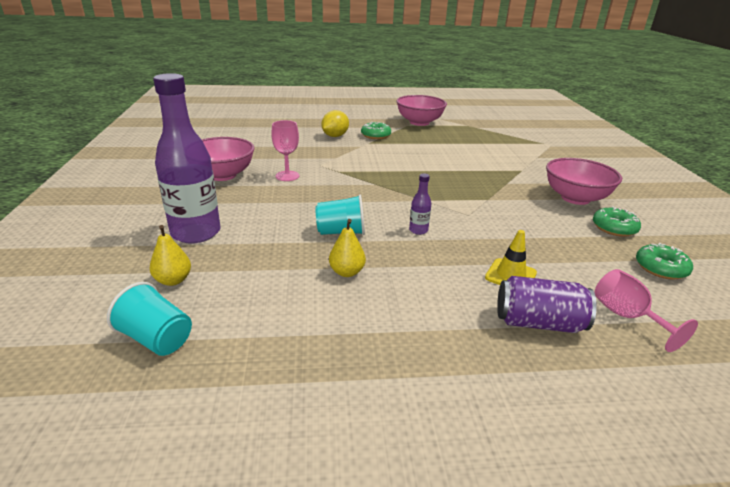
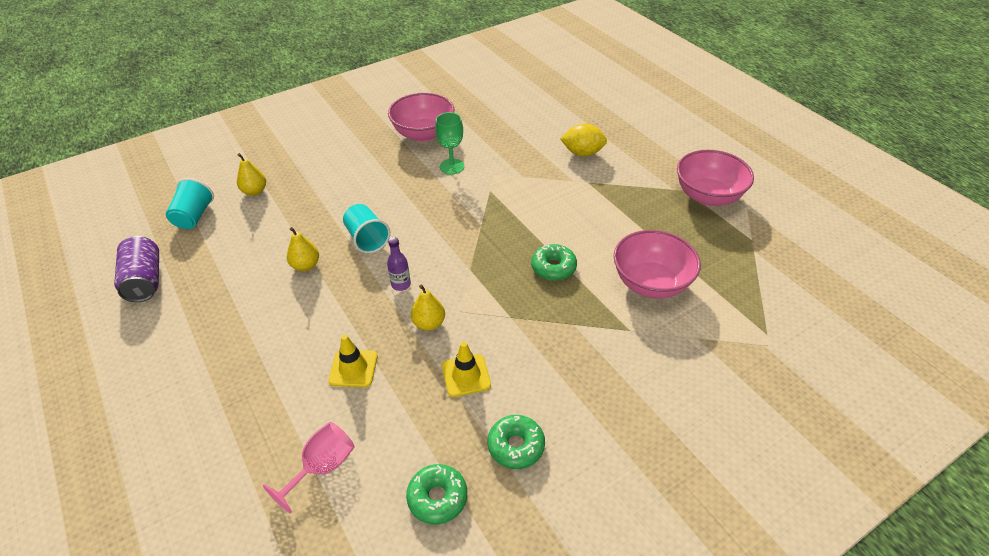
camera: 65 degrees right, 15 degrees up
purple bottle [153,73,221,243] -> none
pink goblet [271,120,299,181] -> green goblet [435,112,464,174]
green donut [361,122,391,139] -> green donut moved to [531,244,577,281]
purple can [497,276,597,333] -> purple can moved to [114,236,159,302]
pink bowl [546,158,622,205] -> pink bowl moved to [613,230,701,299]
none -> yellow pear [411,284,445,331]
none -> yellow traffic cone [442,342,491,397]

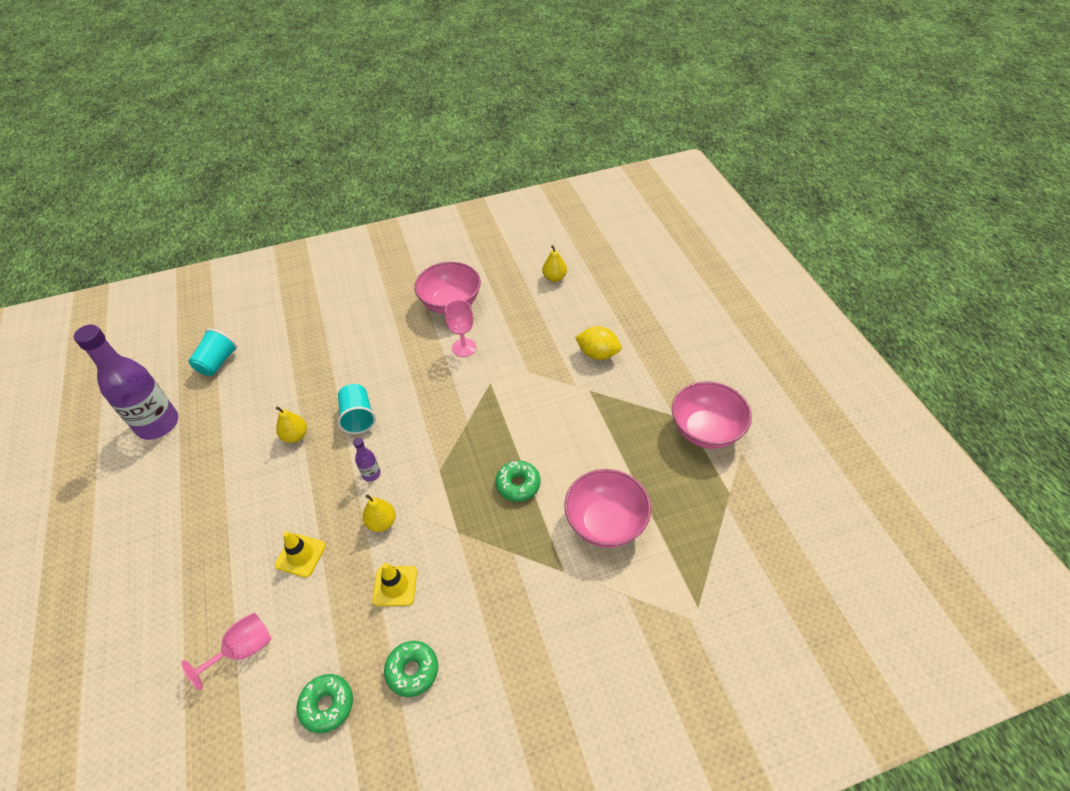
camera: 15 degrees right, 5 degrees up
purple can [114,236,159,302] -> purple bottle [74,324,178,440]
yellow pear [237,153,266,196] -> yellow pear moved to [542,245,567,282]
green goblet [435,112,464,174] -> pink goblet [445,300,477,357]

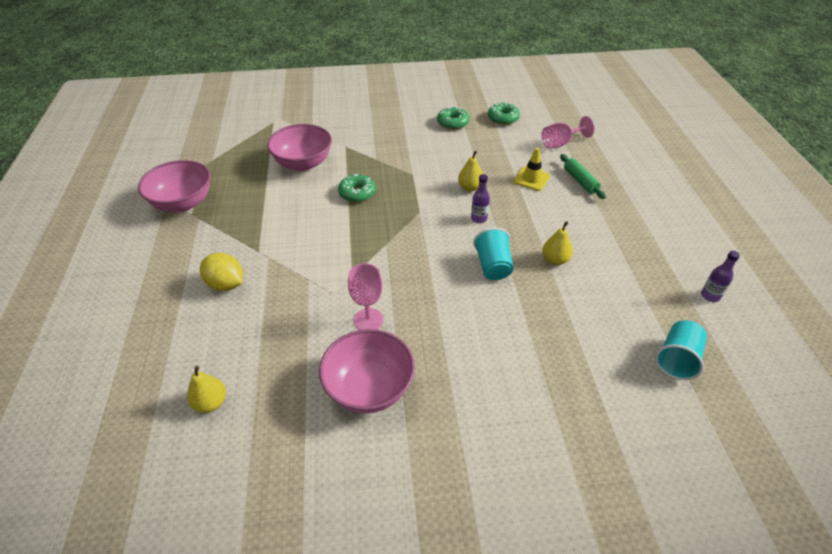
camera: 170 degrees left, 5 degrees down
purple bottle [74,324,178,440] -> purple bottle [701,251,740,302], size x0.41
yellow traffic cone [372,563,417,606] -> none
none -> green rolling pin [560,154,606,199]

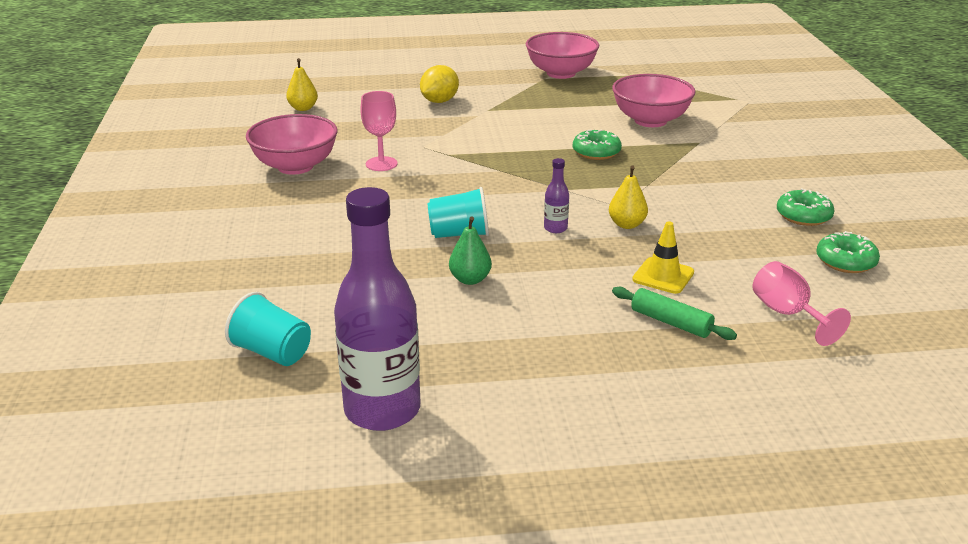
camera: 90 degrees right, 15 degrees down
yellow pear [542,221,573,265] -> green pear [449,216,492,285]
green rolling pin [560,154,606,199] -> green rolling pin turned 60 degrees clockwise [612,287,737,340]
purple bottle [701,251,740,302] -> purple bottle [334,187,420,431], size x2.43

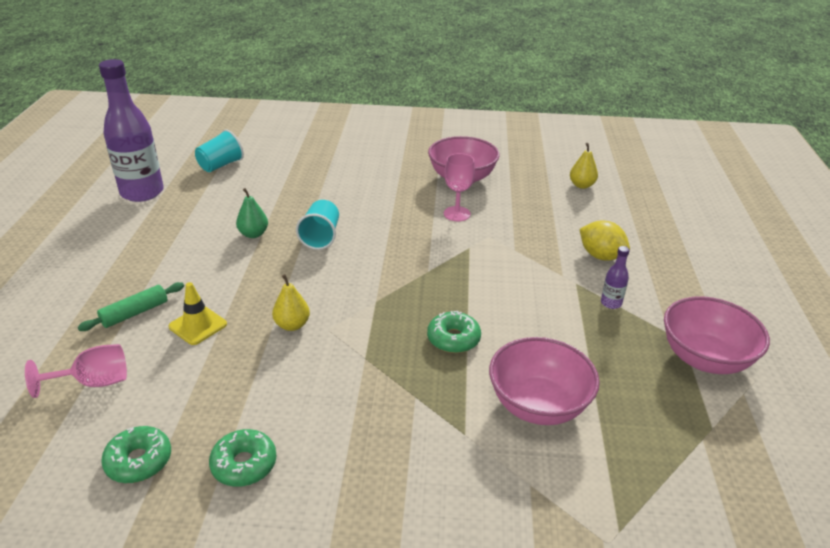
camera: 100 degrees right, 5 degrees up
purple bottle [544,158,569,233] -> purple bottle moved to [601,246,630,309]

